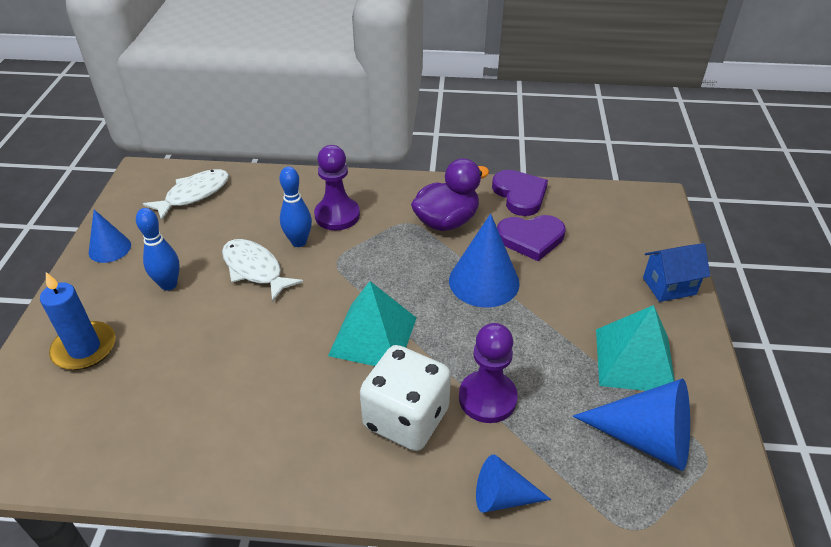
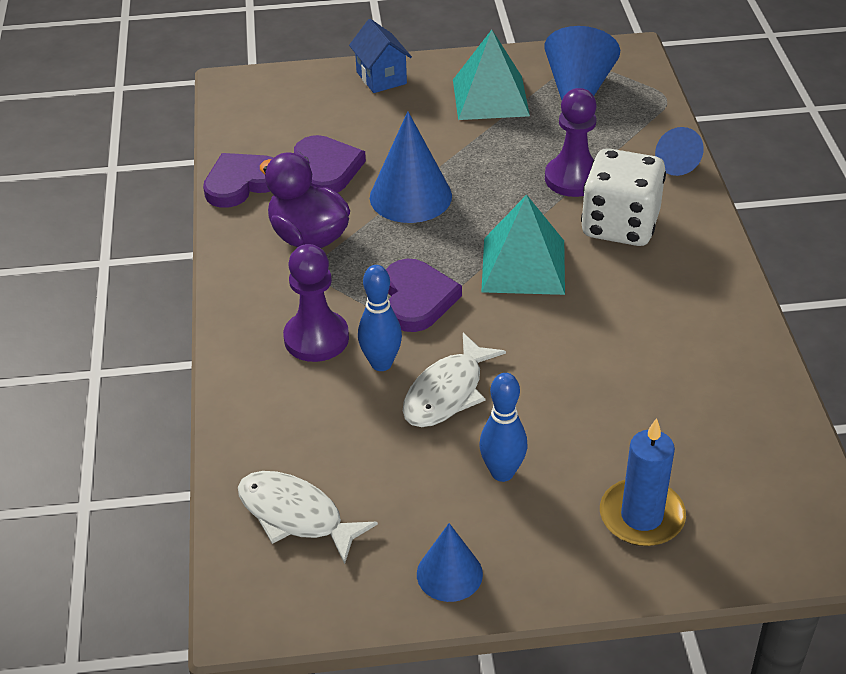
camera: 100 degrees left, 0 degrees up
none -> purple heart [386,259,462,332]

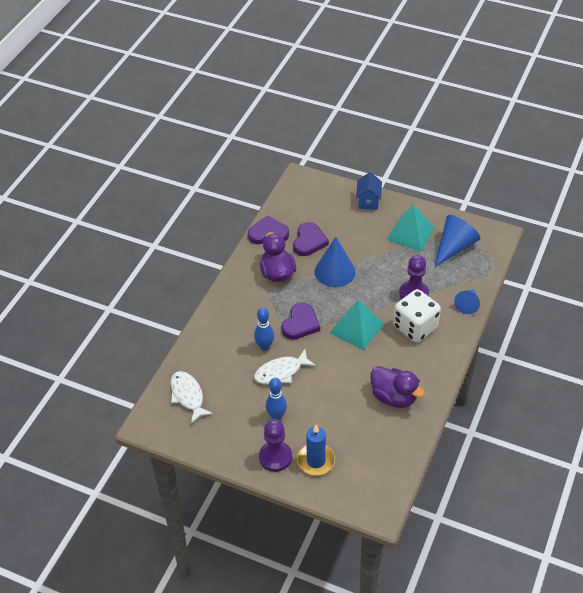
camera: 30 degrees right, 5 degrees up
purple pawn [283,244,349,362] -> purple pawn moved to [259,419,292,472]
blue cone [417,523,483,602] -> none
none -> purple duck [370,366,425,408]

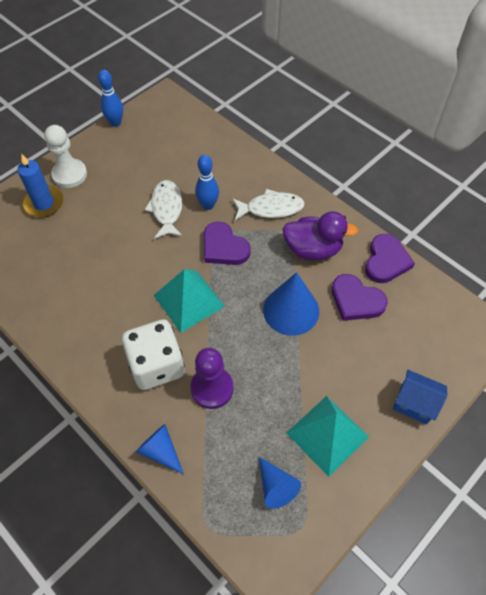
camera: 110 degrees right, 10 degrees up
white fish [170,371,213,424] -> white fish moved to [232,189,305,220]
purple pawn [259,419,292,472] -> white pawn [44,125,87,188]
blue bowling pin [266,378,287,420] -> blue bowling pin moved to [98,70,123,127]
purple duck [370,366,425,408] -> none
blue cone [435,215,480,267] -> blue cone [259,457,301,509], size x0.61

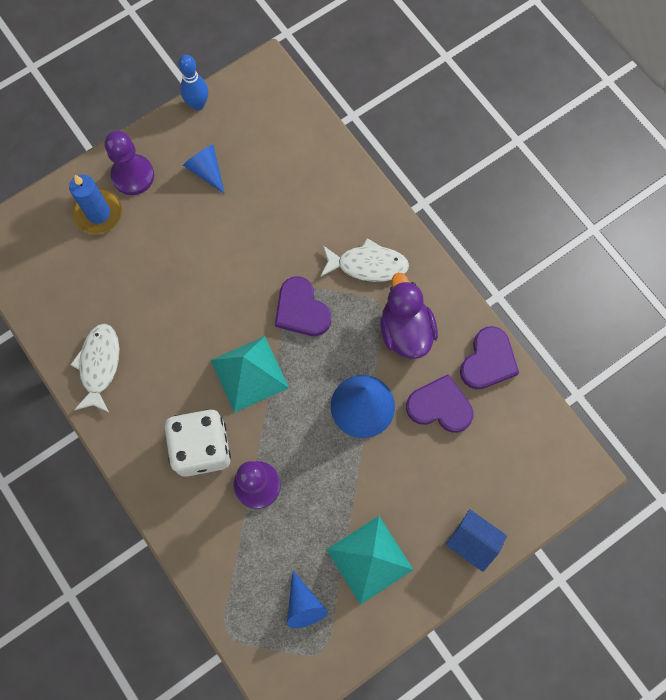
camera: 10 degrees right, 15 degrees up
white pawn [44,125,87,188] -> purple pawn [104,130,154,195]
blue cone [136,424,184,474] -> blue cone moved to [183,145,225,194]
white fish [144,180,183,239] -> white fish moved to [70,323,119,412]
blue bowling pin [195,155,219,210] -> none
purple duck [283,211,358,260] -> purple duck turned 120 degrees counterclockwise [380,273,438,359]
purple heart [332,274,388,321] -> purple heart turned 150 degrees clockwise [406,374,473,433]

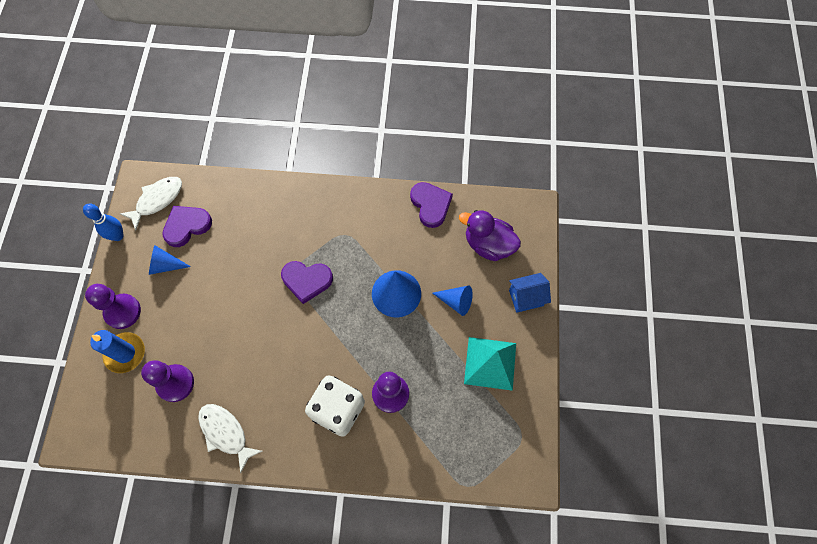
camera: 50 degrees left, 5 degrees down
turquoise pyramid [211,336,289,413] -> none
blue cone [287,571,328,628] -> blue cone moved to [432,286,473,316]
white fish [320,238,409,282] -> white fish moved to [120,177,182,230]
purple duck [380,273,438,359] -> purple duck moved to [459,210,521,261]
purple heart [406,374,473,433] -> purple heart moved to [162,206,212,247]
none -> purple pawn [141,360,194,402]

